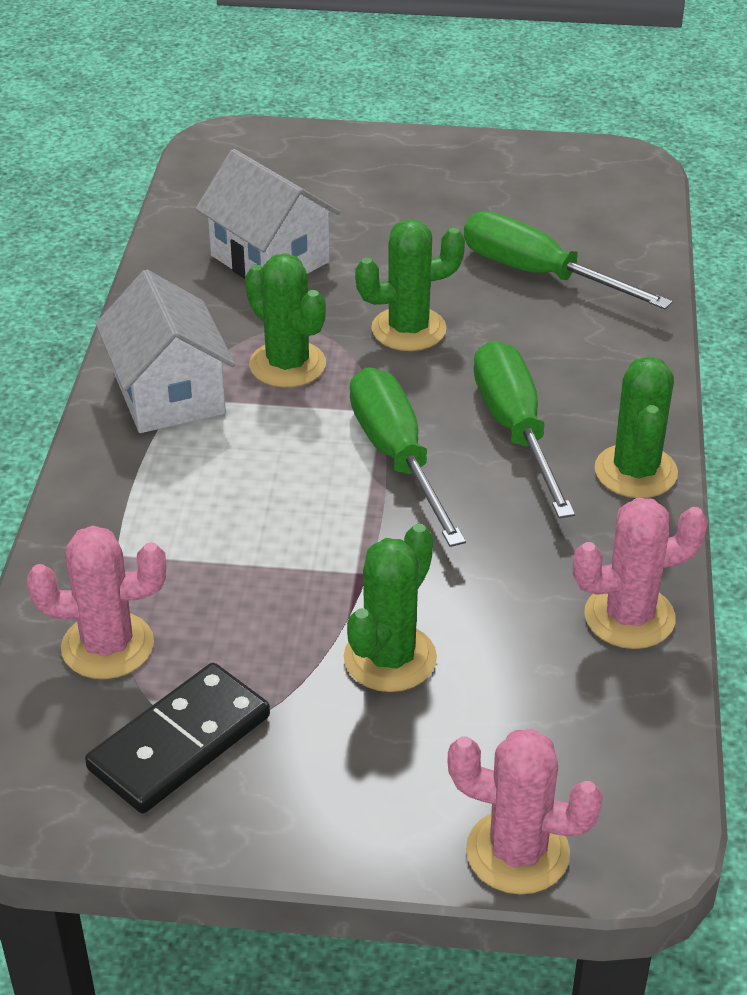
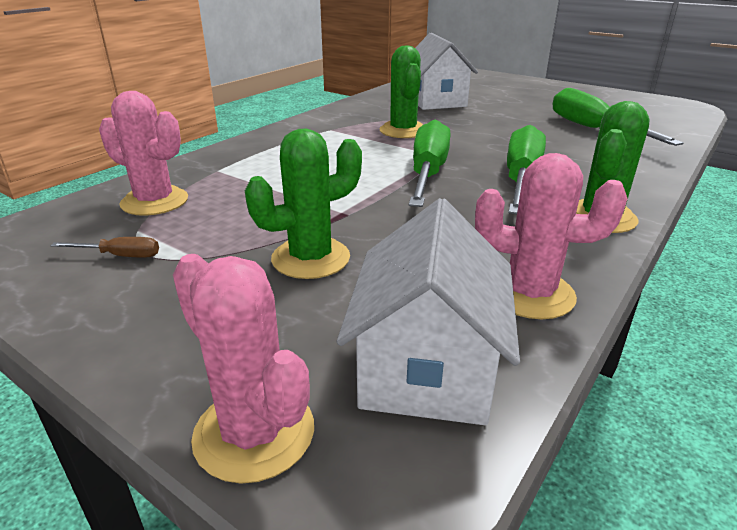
camera: 30 degrees right, 10 degrees down
black domino [85,663,270,813] -> brown screwdriver [51,237,159,258]
white house [96,270,235,433] -> white house moved to [337,198,520,425]
green cactus [355,220,465,351] -> none

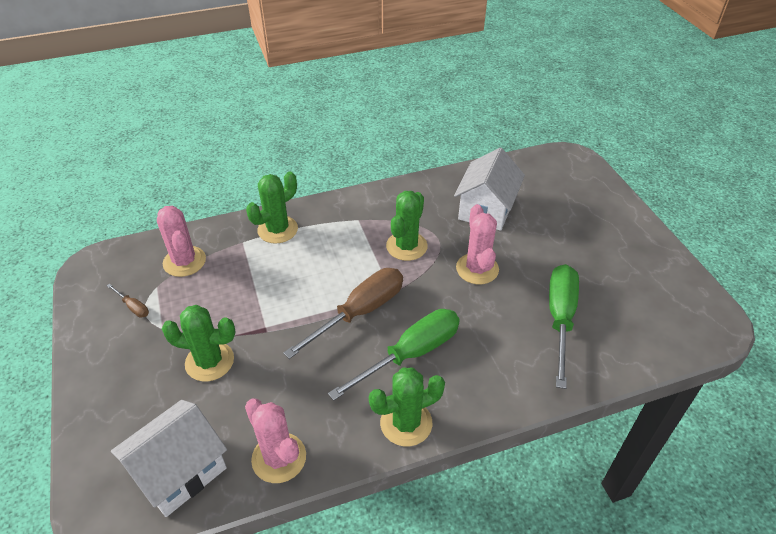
camera: 35 degrees right, 15 degrees up
pink cactus [173,254,314,484] -> pink cactus moved to [456,204,499,284]
green screwdriver [409,119,450,207] -> brown screwdriver [283,268,403,359]
none -> green cactus [246,171,298,244]

